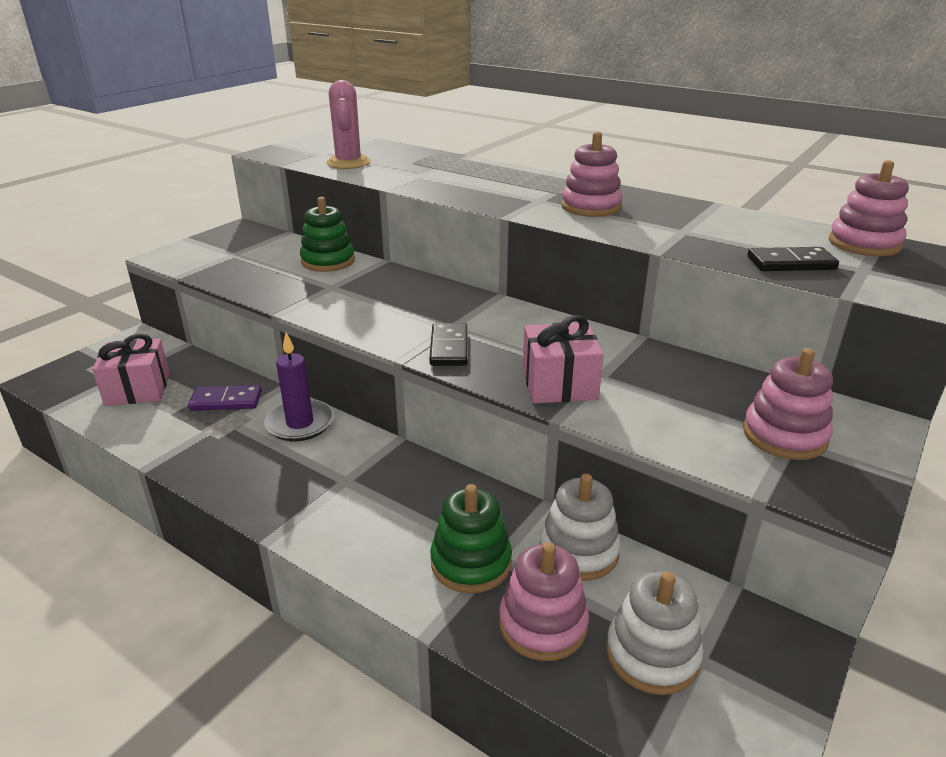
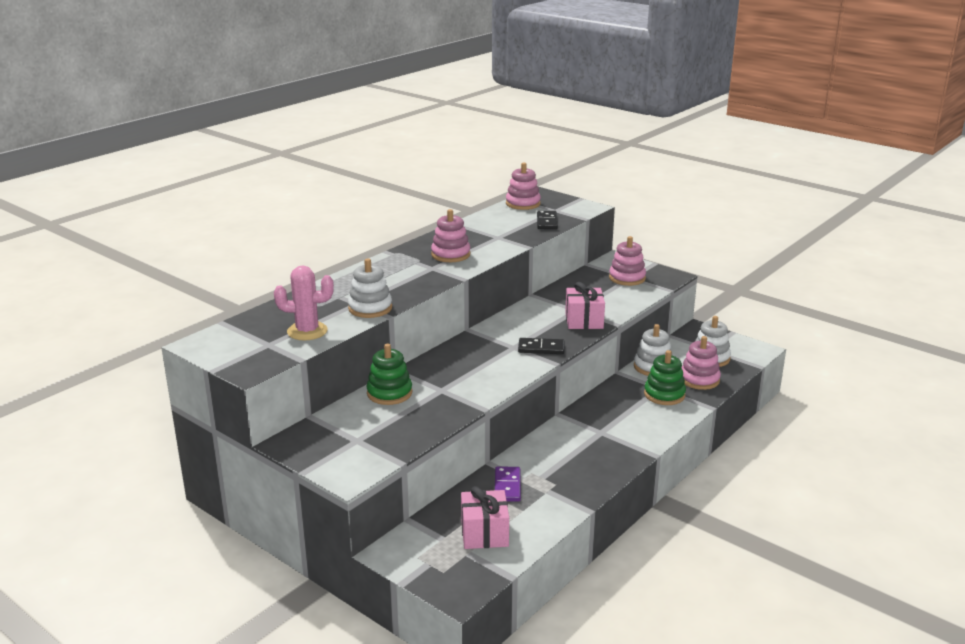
camera: 85 degrees left, 5 degrees down
purple candle [264,332,334,441] -> none
none -> white stacking toy [348,258,392,318]

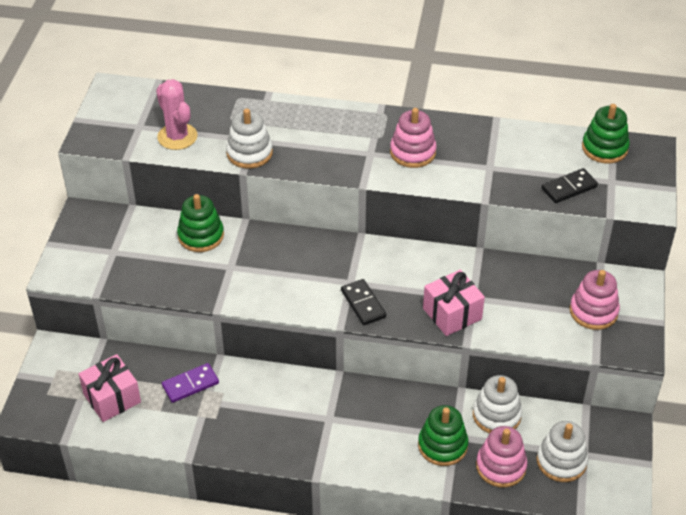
camera: 60 degrees right, 20 degrees up
pink stacking toy [506,163,541,210] -> green stacking toy [582,104,630,164]

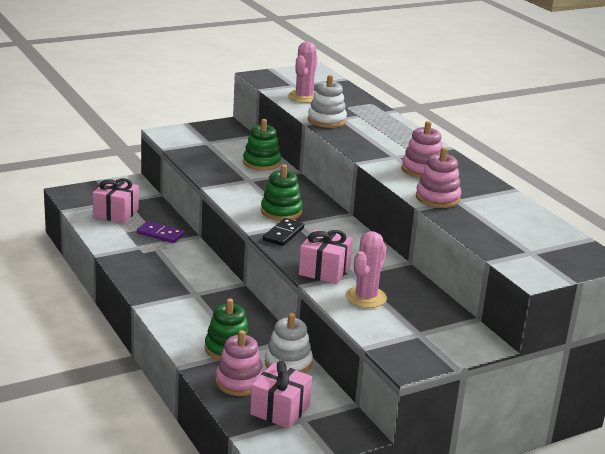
camera: 50 degrees right, 20 degrees down
white stacking toy [537,421,588,482] -> pink gift [250,361,312,429]
black domino [541,168,598,203] -> none
pink stacking toy [570,270,620,330] -> pink stacking toy moved to [416,147,461,208]
green stacking toy [582,104,630,164] -> green stacking toy moved to [261,165,303,221]
none -> pink cactus [346,231,387,308]

